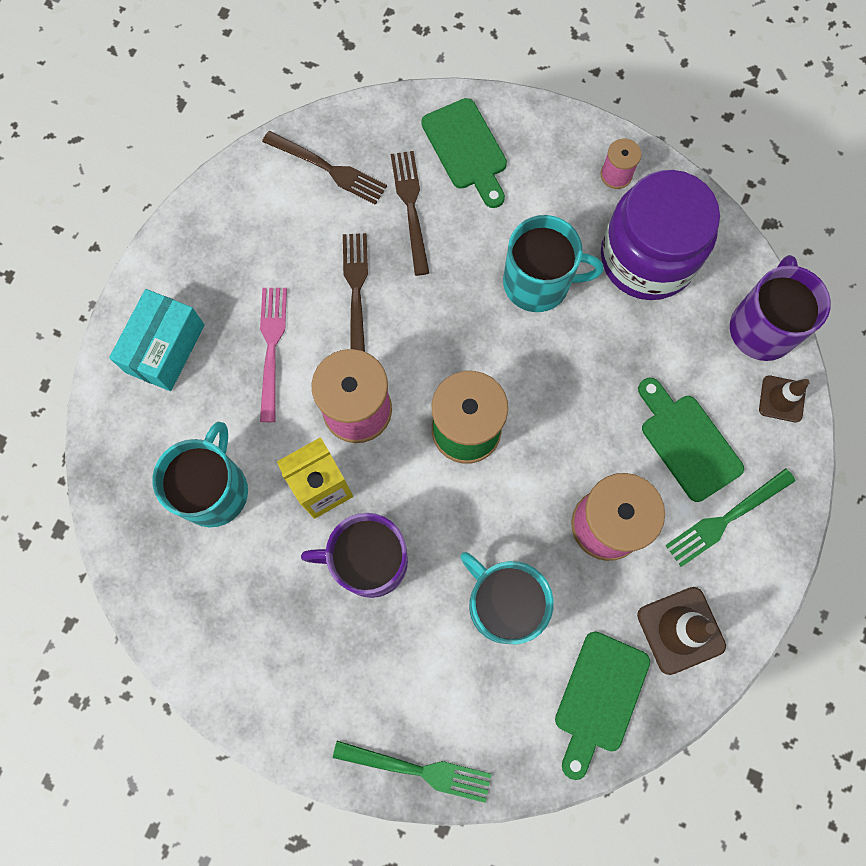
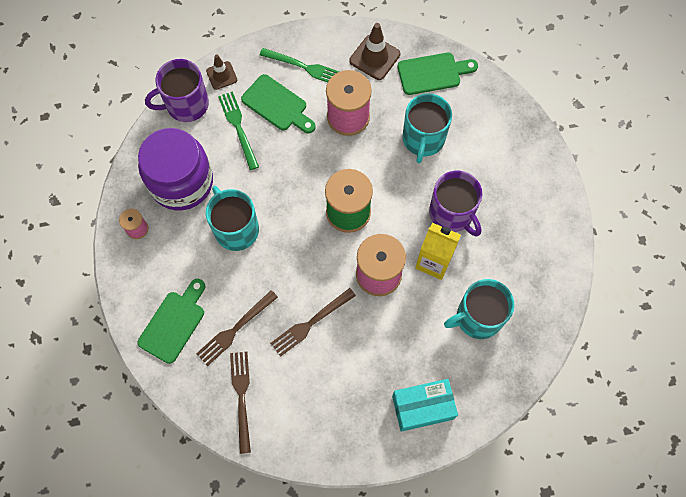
camera: 125 degrees left, 5 degrees down
pink fork [260,288,287,422] -> none
green fork [333,741,492,803] -> green fork moved to [218,91,259,170]
green cutting board [638,378,744,502] -> green cutting board turned 75 degrees counterclockwise [241,74,316,133]

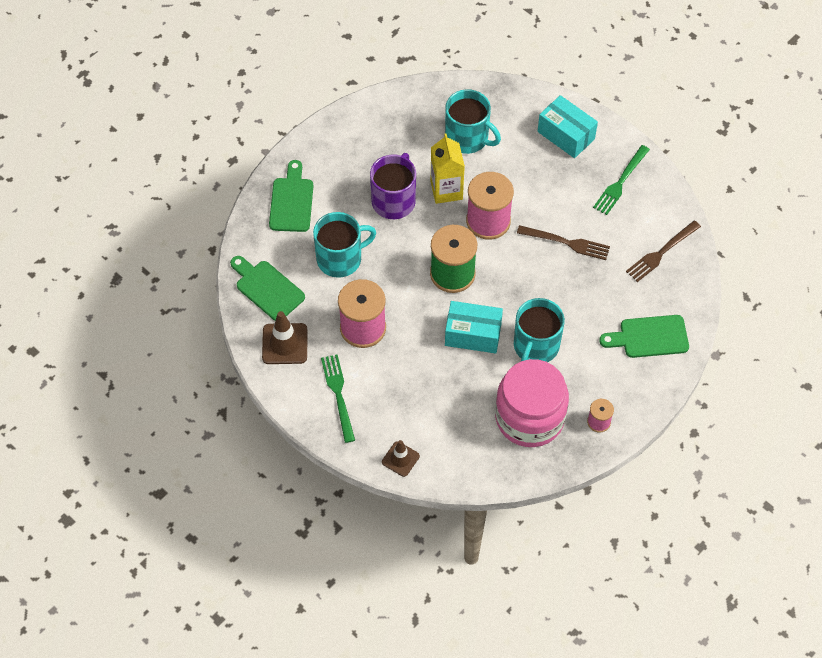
camera: 125 degrees left, 10 degrees down
purple jar [138,128,213,210] -> pink jar [495,359,569,447]
purple mug [145,59,209,122] -> none
brown fork [196,290,278,366] -> none
green fork [218,91,259,170] -> green fork moved to [593,145,650,215]
green cutting board [241,74,316,133] -> green cutting board moved to [269,160,313,232]
none -> turquoise box [445,301,503,353]

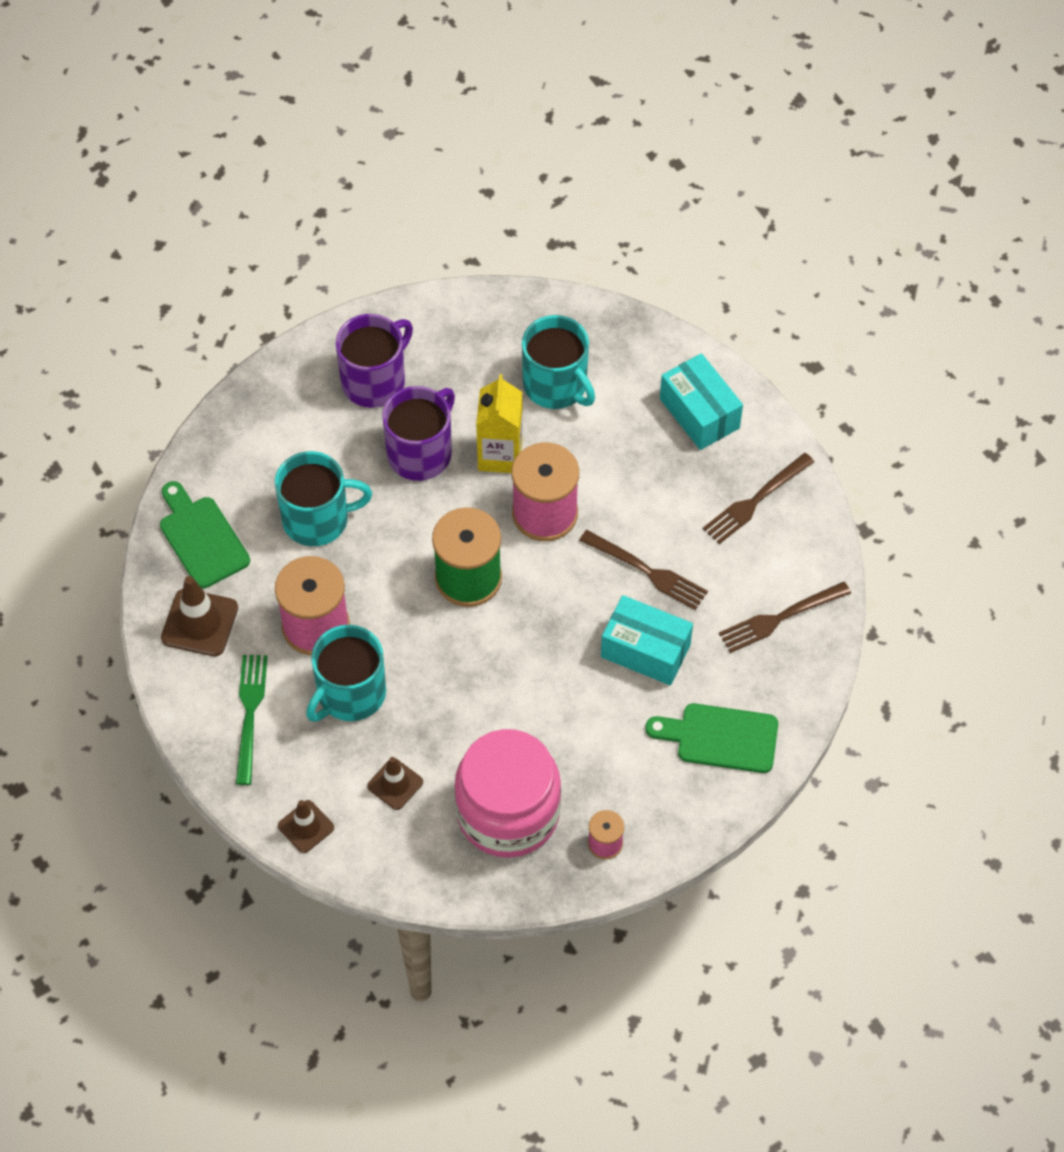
camera: 15 degrees right, 0 degrees up
green cutting board [269,160,313,232] -> none
turquoise box [445,301,503,353] -> turquoise box moved to [601,595,693,685]
turquoise mug [514,298,565,362] -> turquoise mug moved to [306,625,386,722]
green fork [593,145,650,215] -> brown fork [703,453,814,544]
none -> purple mug [336,314,413,408]
none -> brown traffic cone [367,757,423,810]

